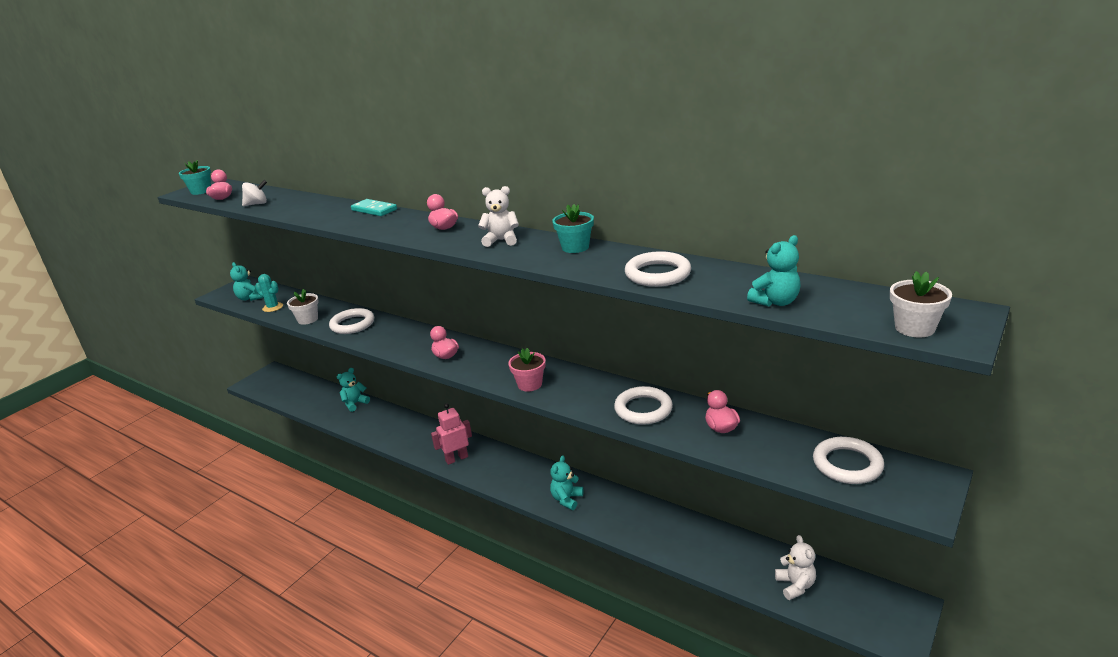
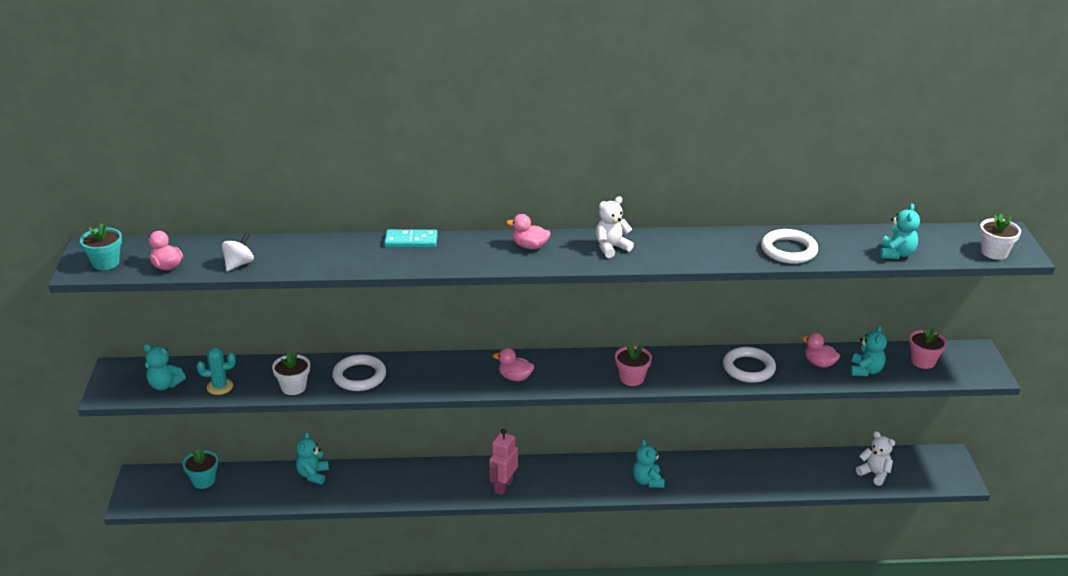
camera: 40 degrees left, 5 degrees up
turquoise flower pot [552,204,594,253] -> turquoise flower pot moved to [183,449,218,489]
white ring [813,437,884,484] -> pink flower pot [909,327,947,369]
none -> turquoise teddy bear [850,325,887,376]

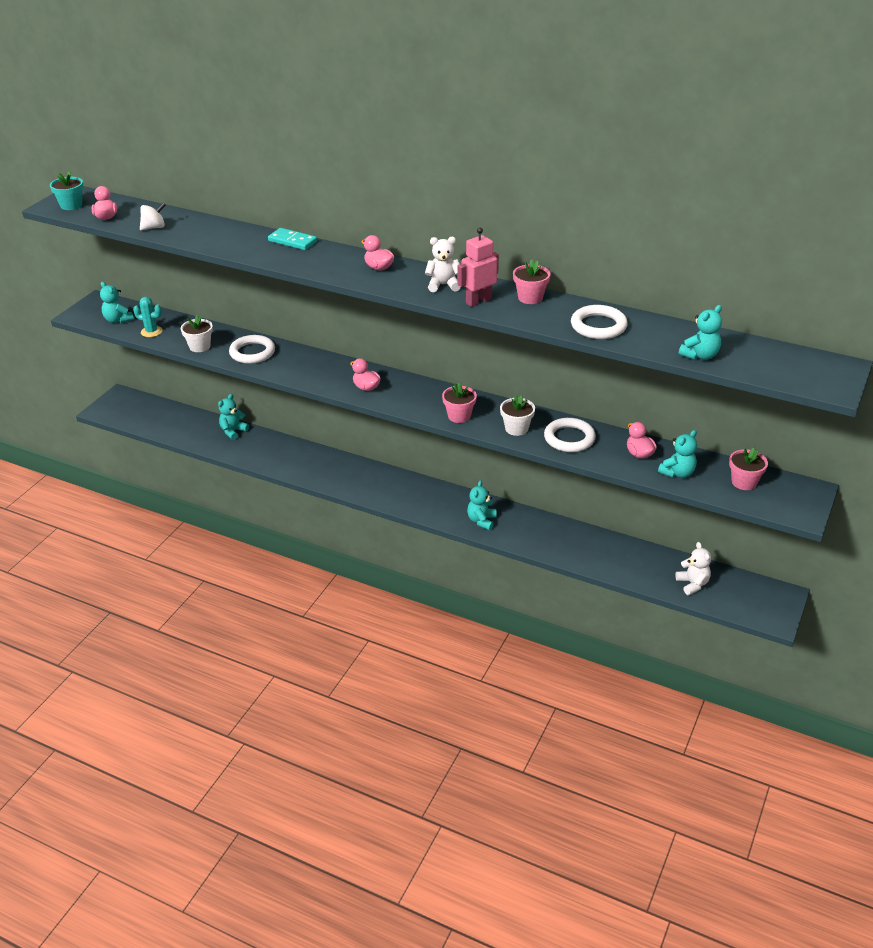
camera: 30 degrees right, 5 degrees up
turquoise flower pot [183,449,218,489] -> none
pink robot [489,429,518,495] -> pink robot moved to [457,227,499,307]
white flower pot [980,214,1021,260] -> white flower pot moved to [500,395,535,436]
none -> pink flower pot [513,260,550,304]

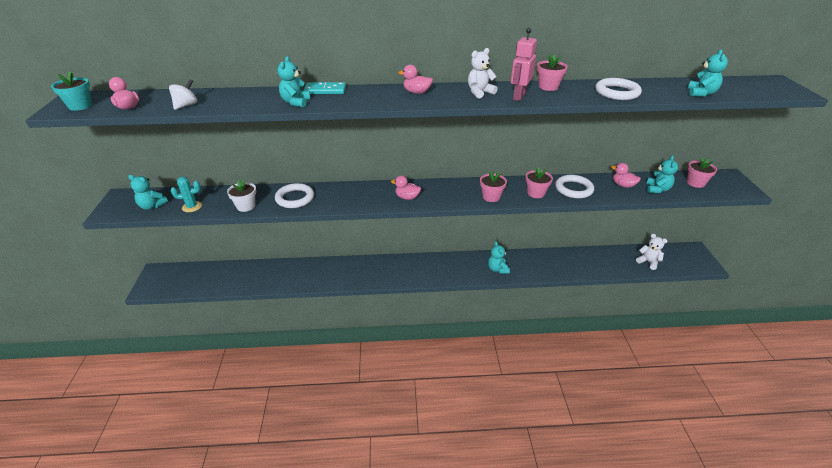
camera: 30 degrees left, 0 degrees up
turquoise teddy bear [218,394,249,440] -> turquoise teddy bear moved to [278,56,310,107]
white flower pot [500,395,535,436] -> pink flower pot [525,167,553,198]

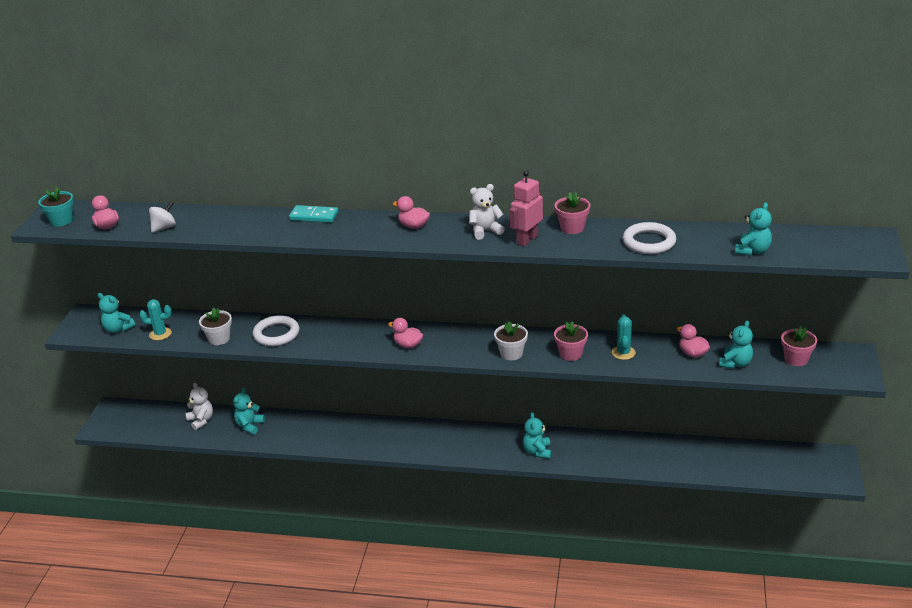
camera: 15 degrees right, 5 degrees down
turquoise teddy bear [278,56,310,107] -> turquoise teddy bear moved to [233,388,265,435]
pink flower pot [480,171,507,202] -> white flower pot [494,322,528,360]
white ring [555,175,594,199] -> turquoise cactus [612,315,636,360]
white teddy bear [636,234,667,270] -> white teddy bear moved to [185,383,213,430]

